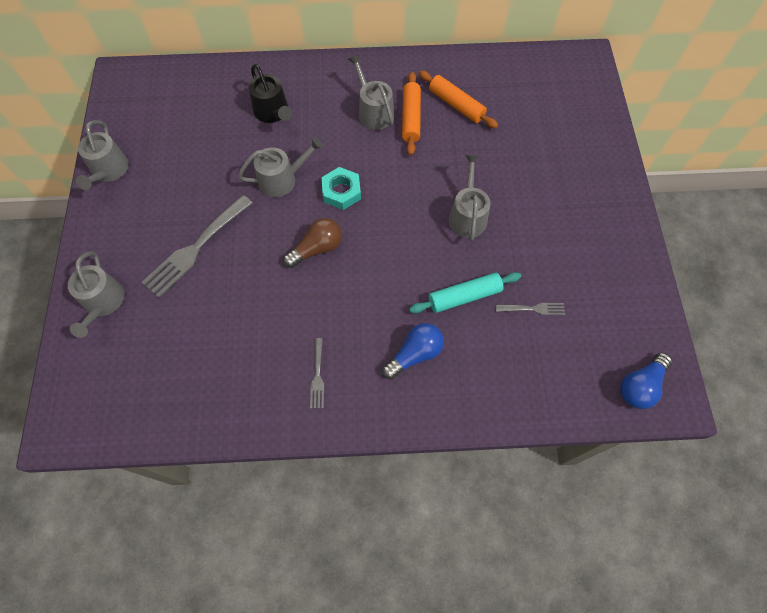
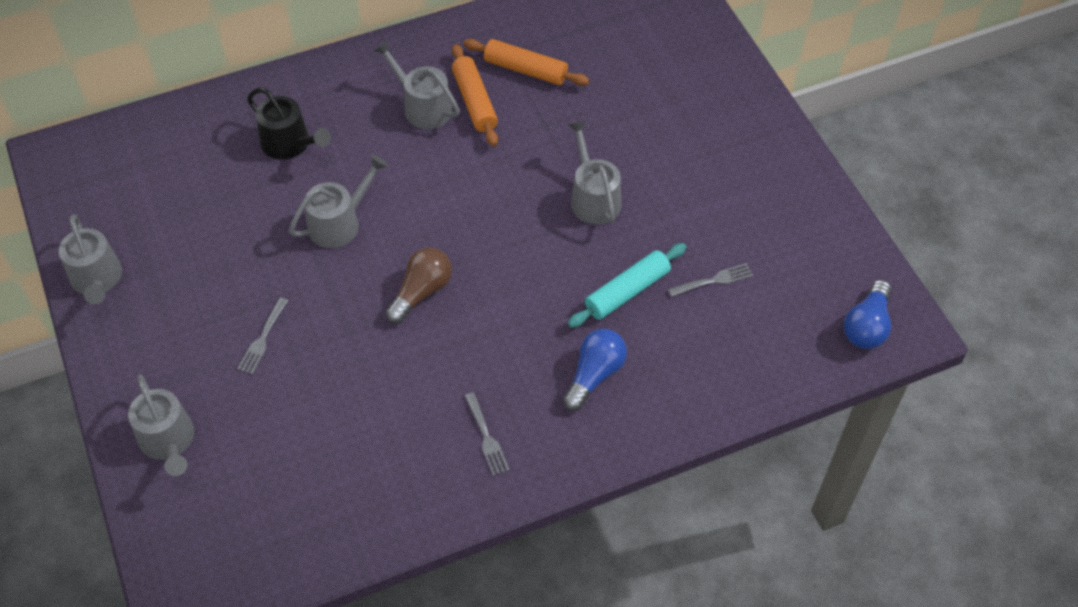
camera: 20 degrees left, 10 degrees down
grey fork [142,195,252,298] -> grey fork [237,298,288,374], size x0.49
turquoise nut [321,167,361,210] -> none

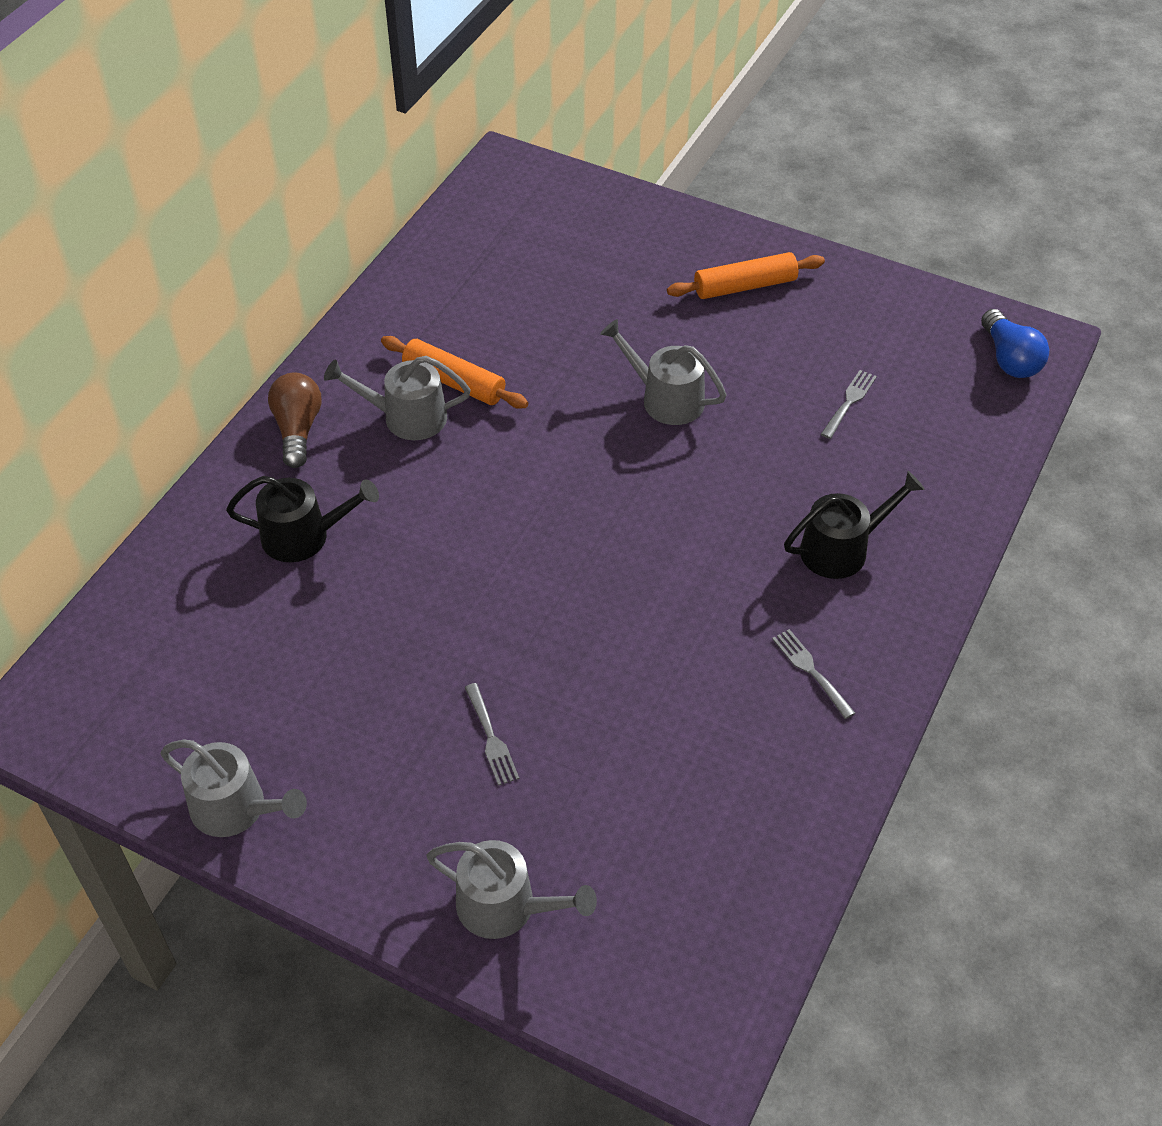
camera: 40 degrees left, 5 degrees down
grey watering can [289,155,388,248] -> none
brown light bulb [385,247,452,324] -> brown light bulb moved to [268,373,322,468]
orange rolling pin [463,39,590,86] -> orange rolling pin moved to [667,252,825,299]
grey fork [465,392,510,476] -> grey fork turned 150 degrees counterclockwise [772,629,855,719]
blue light bulb [563,329,627,411] -> black watering can [784,471,925,579]
turquoise rolling pin [568,243,686,328] -> none

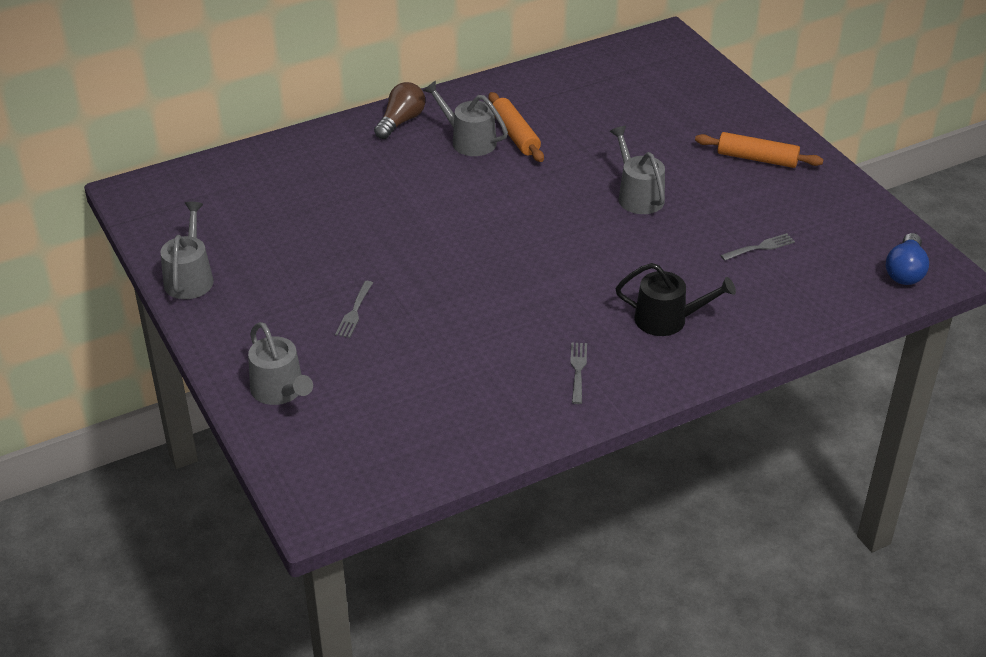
camera: 35 degrees right, 10 degrees down
grey watering can [161,740,307,837] -> grey watering can turned 150 degrees counterclockwise [160,202,214,299]
black watering can [226,476,379,562] -> none

